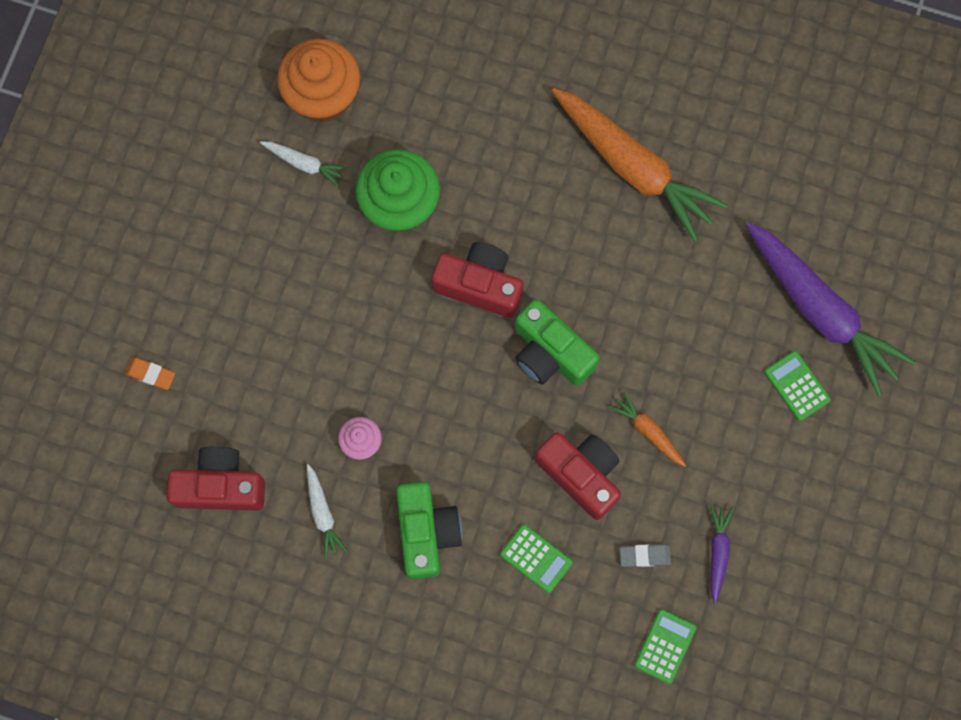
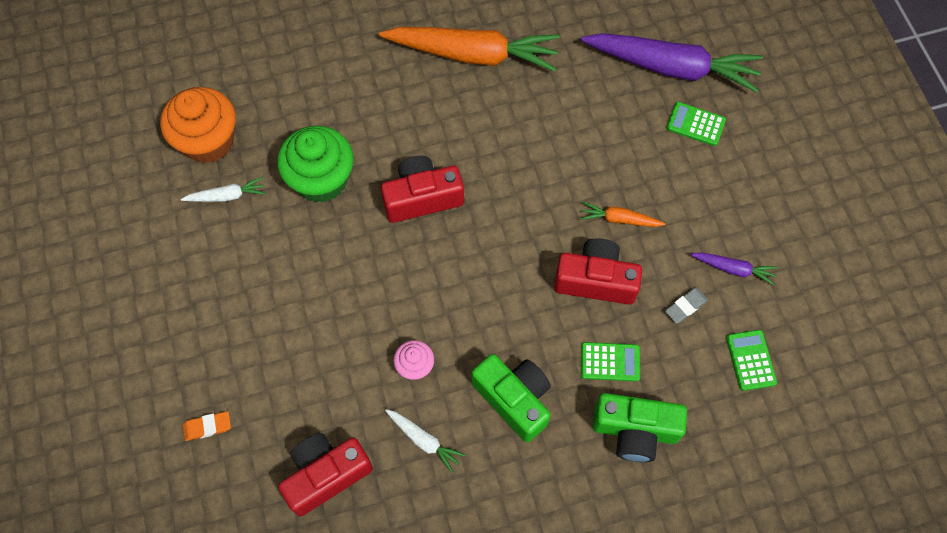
camera: 35 degrees left, 10 degrees down
green camera [515,299,600,386] -> green camera moved to [593,393,687,462]
purple carrot [710,505,734,604] -> purple carrot turned 135 degrees clockwise [690,252,778,285]

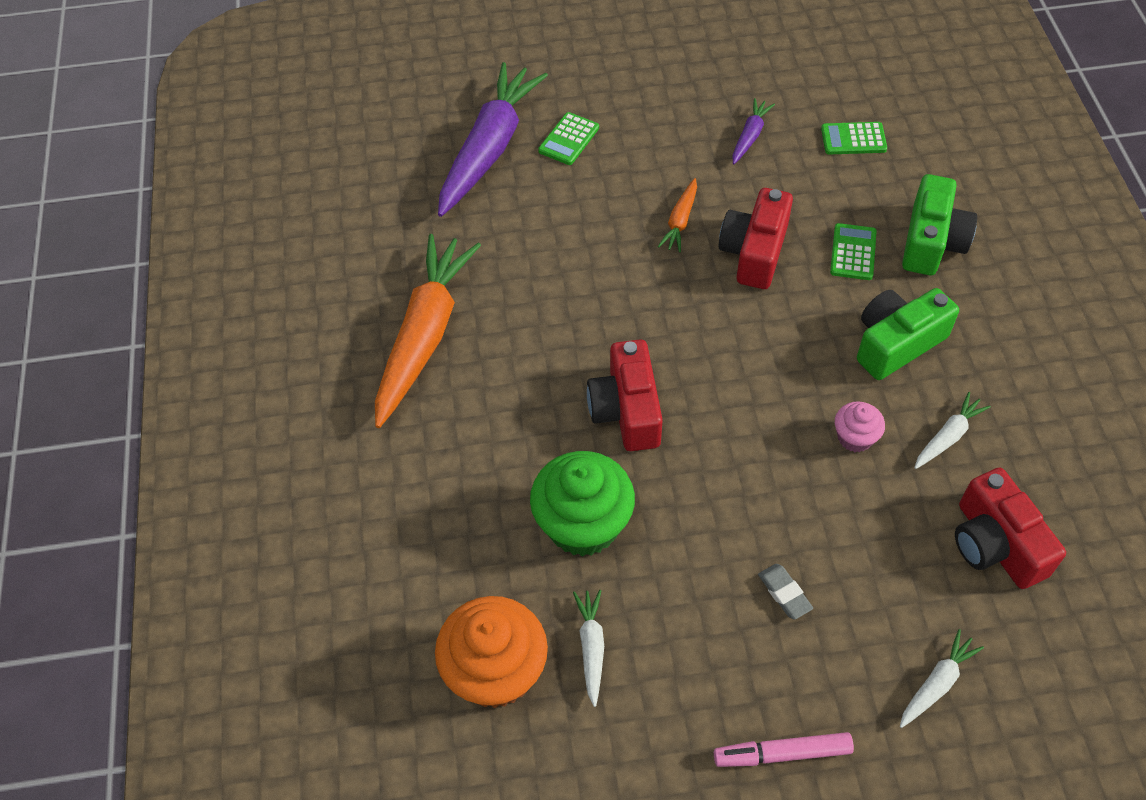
camera: 80 degrees left, 10 degrees down
orange eraser [183,411,231,441] -> white carrot [900,629,984,728]
grey eraser [665,287,708,324] -> grey eraser moved to [758,564,813,619]
none -> pink marker [714,732,854,767]

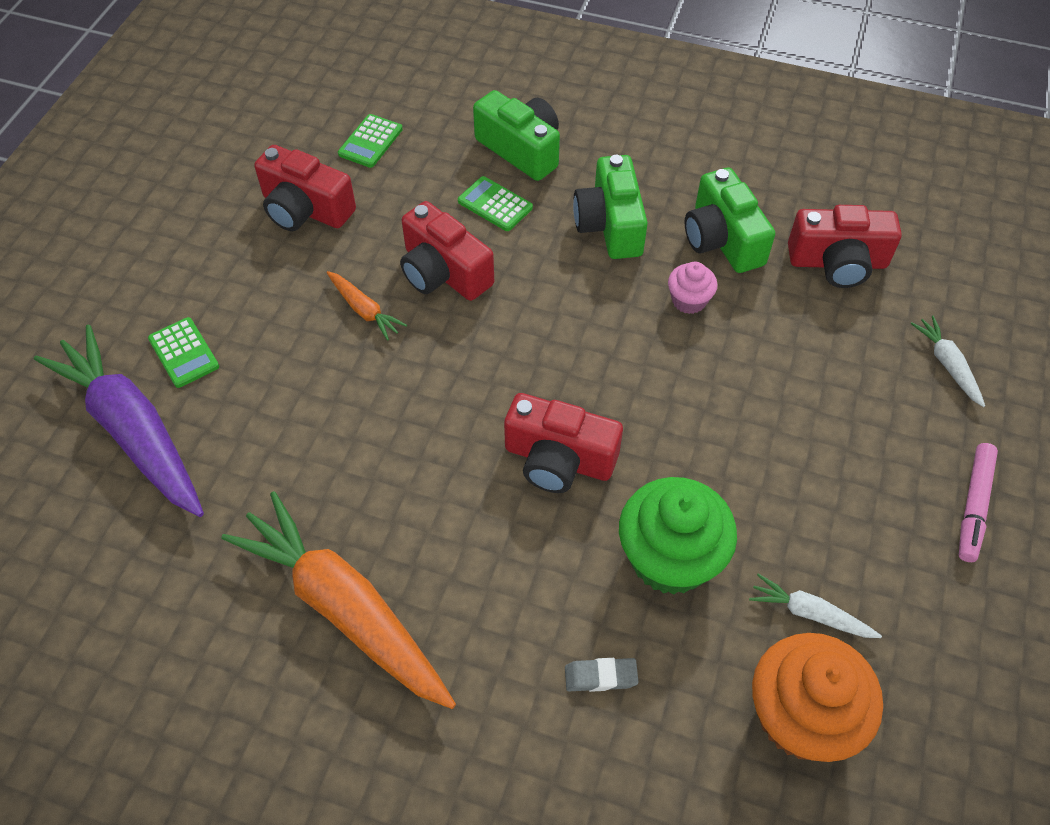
camera: 65 degrees left, 0 degrees up
purple carrot [732,98,775,164] -> red camera [254,145,356,231]
grey eraser [758,564,813,619] -> grey eraser moved to [565,658,638,692]
white carrot [914,392,991,469] -> green camera [685,167,775,273]

